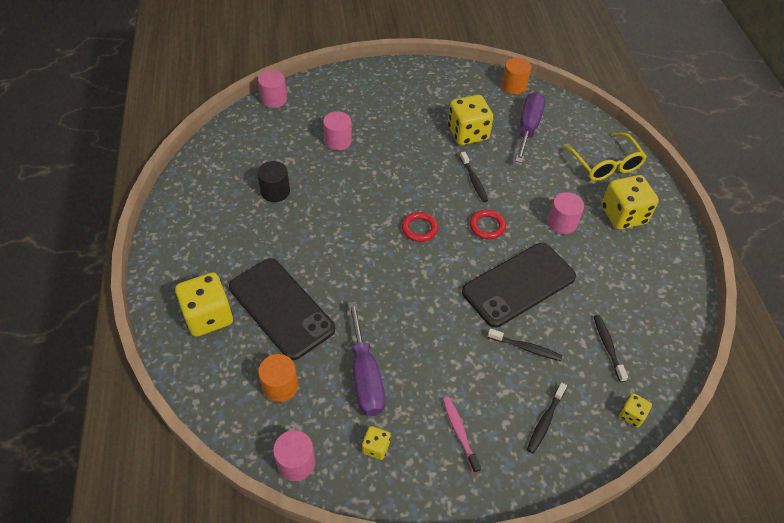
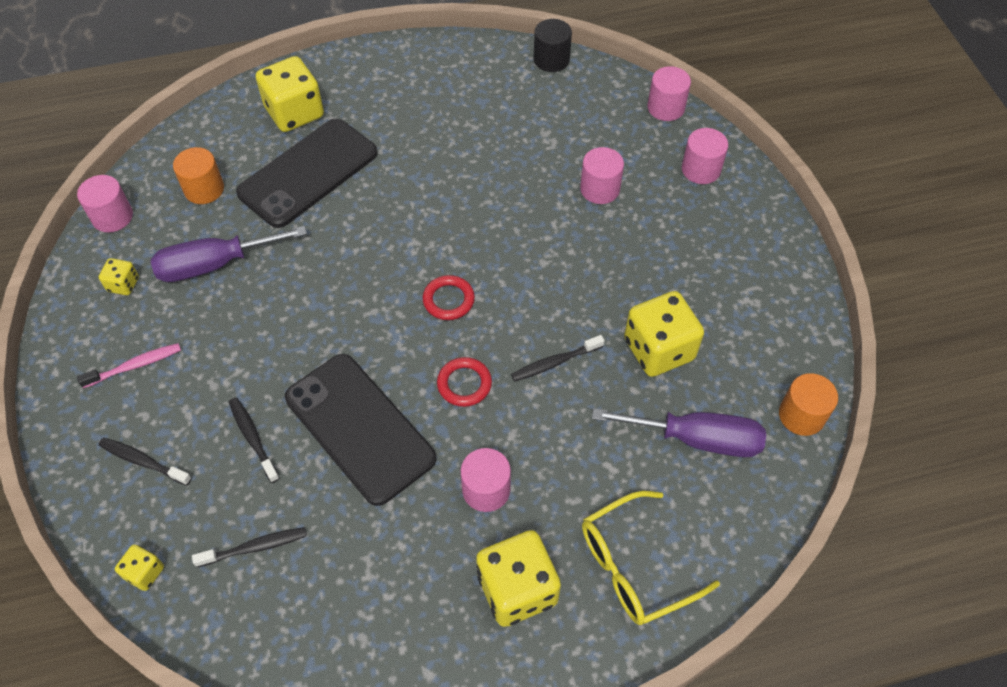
camera: 85 degrees right, 5 degrees up
black cylinder [257,161,290,202] -> black cylinder moved to [534,19,572,72]
black toothbrush [488,329,563,361] -> black toothbrush turned 135 degrees clockwise [229,398,280,483]
none -> pink cylinder [682,128,728,184]

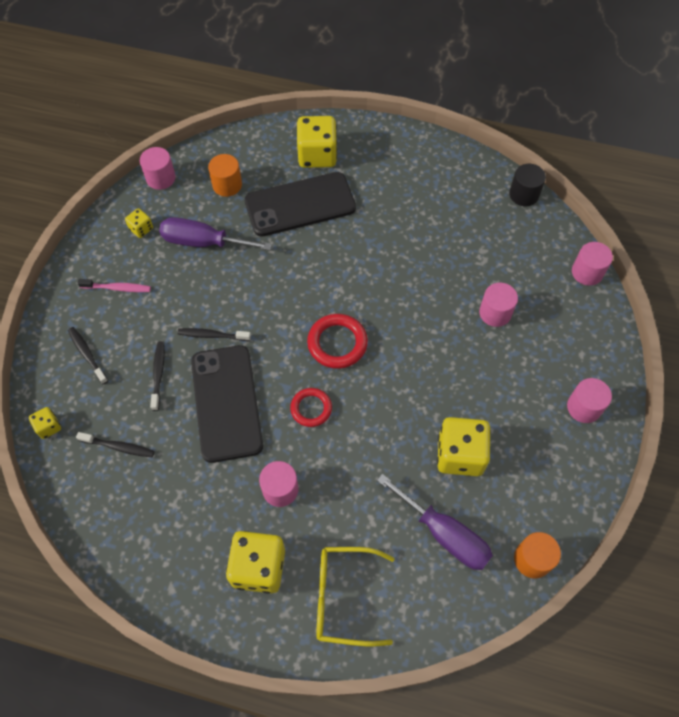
camera: 30 degrees right, 5 degrees up
red ring [423,275,475,320] -> red ring [307,314,368,369], size x1.50
black toothbrush [511,335,605,382] -> black toothbrush moved to [178,328,251,341]
pink cylinder [682,128,728,184] -> pink cylinder moved to [567,378,612,423]

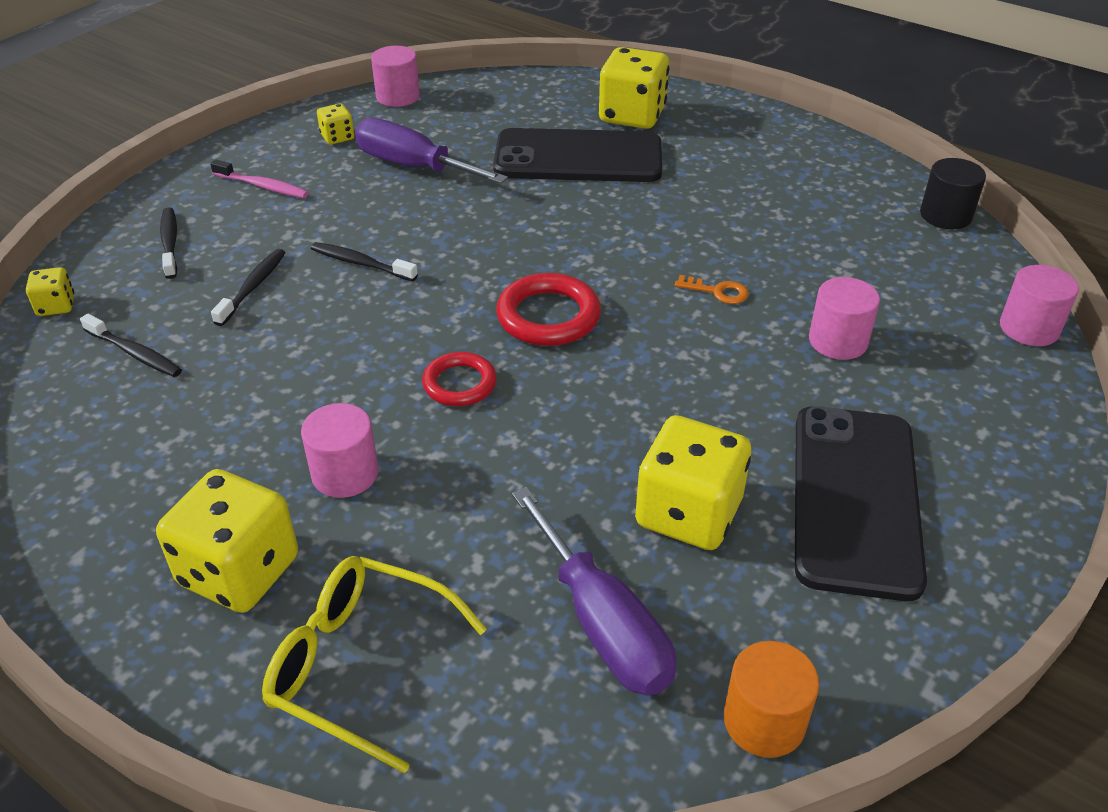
camera: 20 degrees right, 20 degrees down
black phone [191,345,263,463] -> black phone moved to [795,406,927,601]
orange cylinder [208,154,242,197] -> none
pink cylinder [567,378,612,423] -> none
none -> orange key [675,275,749,304]

